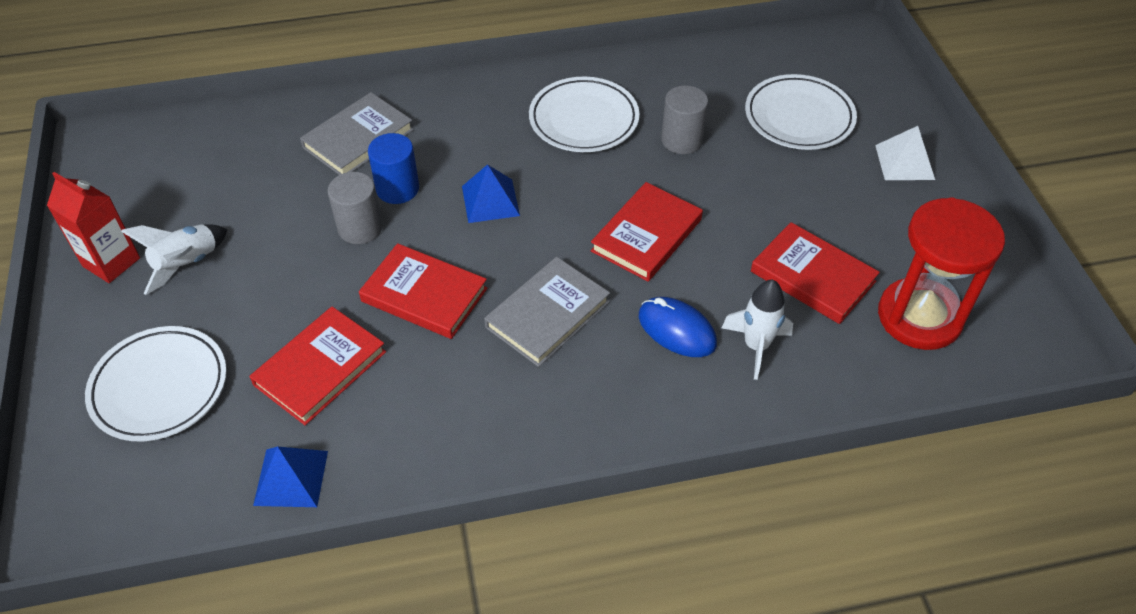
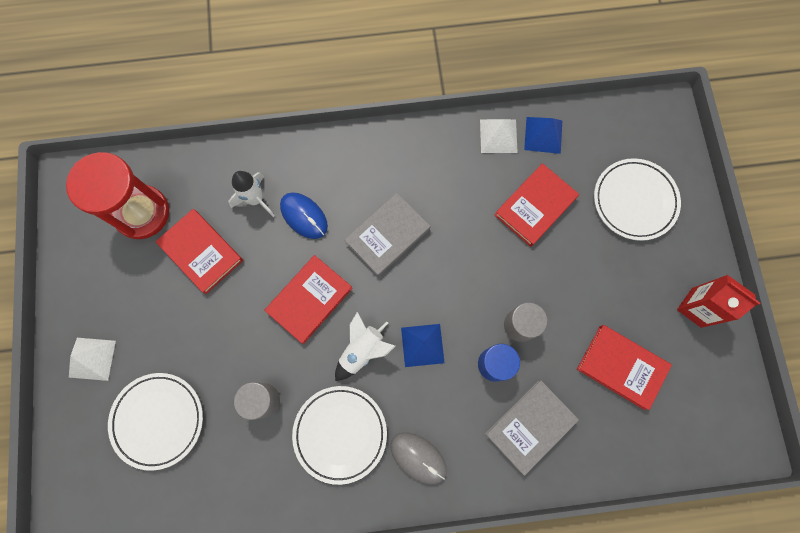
camera: 175 degrees left, 25 degrees up
white rocket [121,224,227,295] -> white rocket moved to [335,312,395,381]
red book [359,243,487,339] -> red book moved to [577,325,672,410]
none -> grey mouse [391,432,447,484]
none -> white pyramid [480,119,518,153]

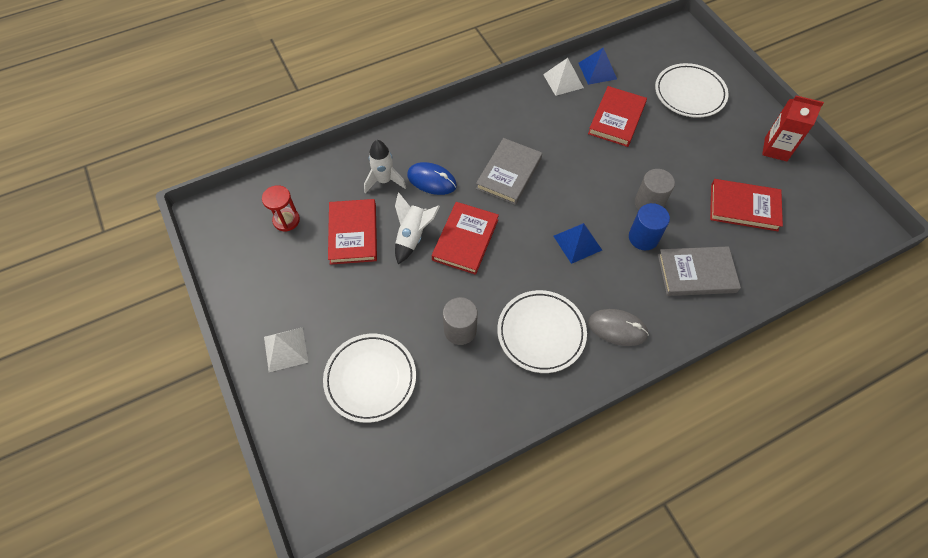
camera: 20 degrees left, 15 degrees down
red hourglass [66,152,169,239] -> red hourglass [262,185,300,231], size x0.51
red book [155,209,243,294] -> red book turned 60 degrees clockwise [328,199,377,265]
white rocket [335,312,395,381] -> white rocket moved to [395,192,440,264]
grey book [485,380,579,476] -> grey book turned 60 degrees clockwise [658,246,741,296]

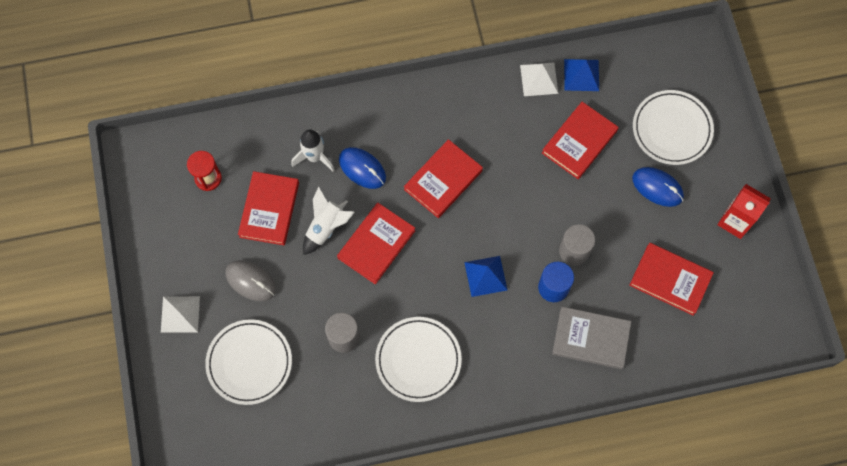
camera: 15 degrees right, 10 degrees up
grey book [476,138,542,205] -> red book [404,139,483,218]
grey mouse [588,309,649,346] -> grey mouse moved to [226,260,276,302]
none -> blue mouse [632,167,684,207]

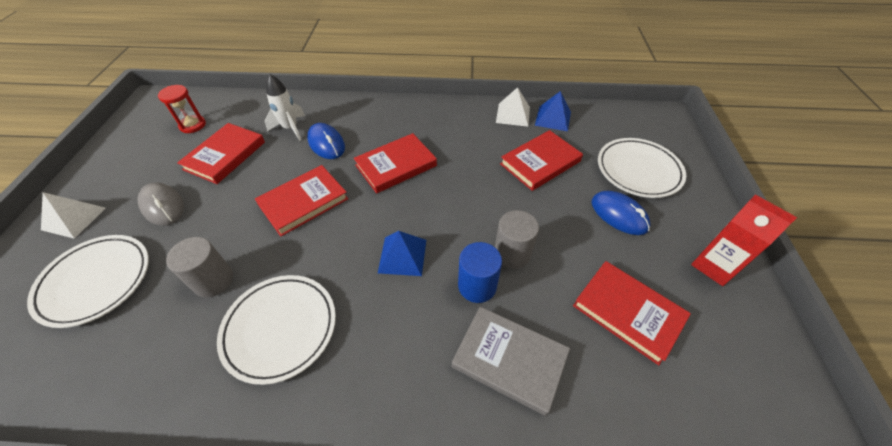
camera: 15 degrees right, 20 degrees down
white rocket [303,187,355,255] -> none

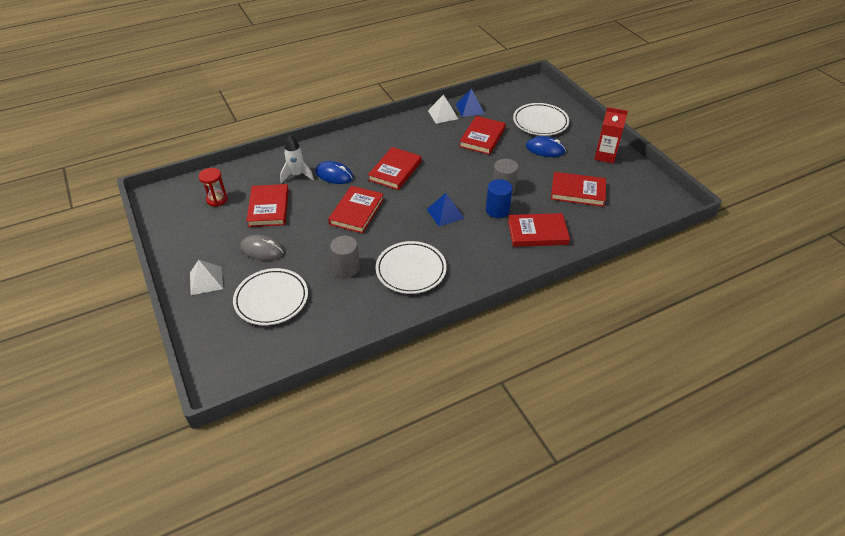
camera: 30 degrees left, 5 degrees down
grey book [452,307,570,416] -> red book [508,213,570,247]

